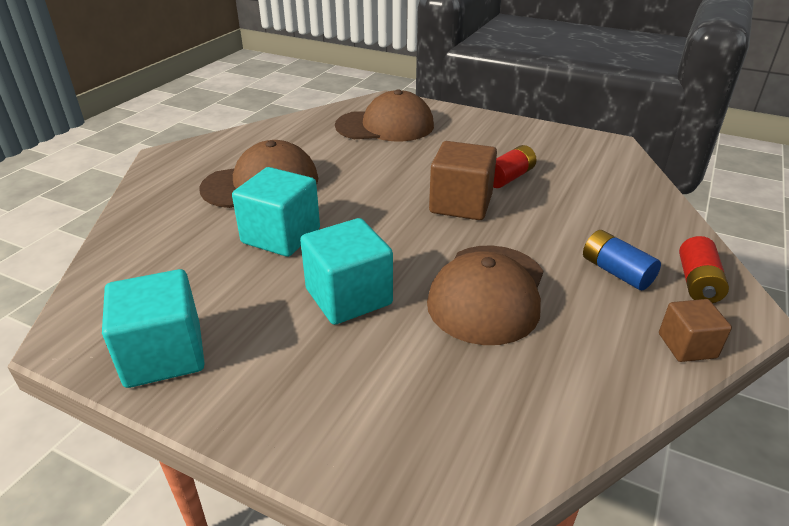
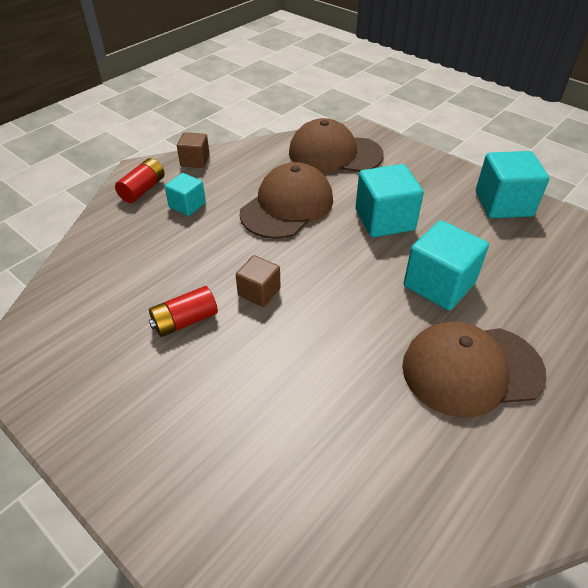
camera: 165 degrees left, 10 degrees up
brown cap [335,90,434,141] -> brown cap moved to [289,118,384,173]
brown cube [429,141,497,220] -> brown cube [236,255,281,307], size x0.58
blue battery [583,230,661,290] -> turquoise cube [165,173,206,216]

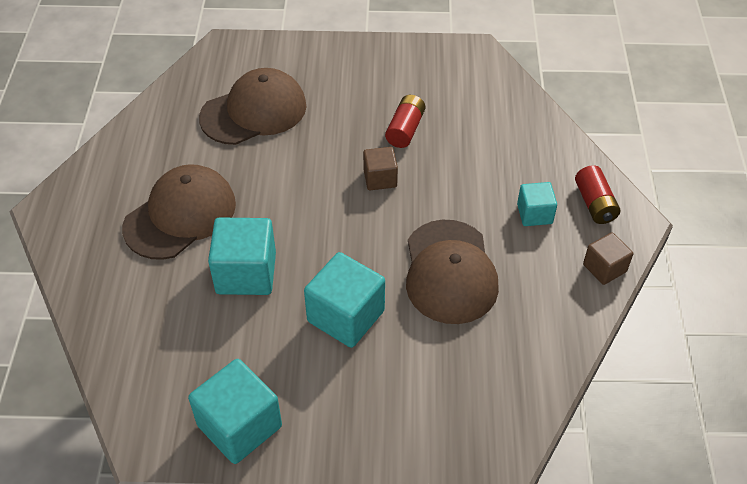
camera: 140 degrees right, 5 degrees up
brown cap [289,118,384,173] -> brown cap moved to [199,68,306,145]

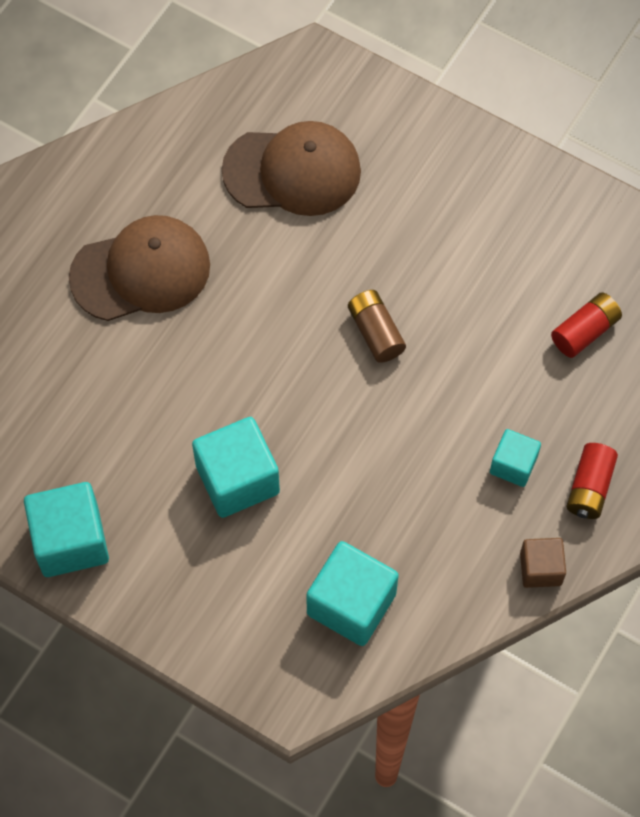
camera: 30 degrees right, 15 degrees up
turquoise cube [208,218,276,295] -> turquoise cube moved to [306,541,399,646]
brown cube [363,147,398,190] -> brown battery [348,290,406,363]
red battery [385,95,425,148] -> red battery moved to [551,292,622,358]
brown cap [406,220,499,324] -> none

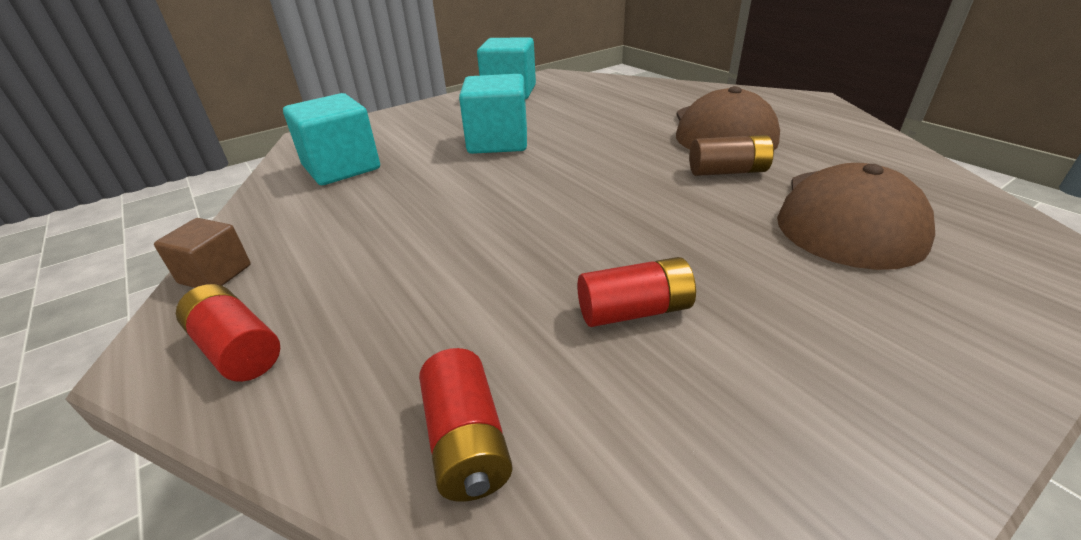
camera: 115 degrees right, 30 degrees down
brown battery [348,290,406,363] -> brown battery moved to [689,135,774,176]
turquoise cube [490,429,541,487] -> none
none -> red battery [577,257,696,327]

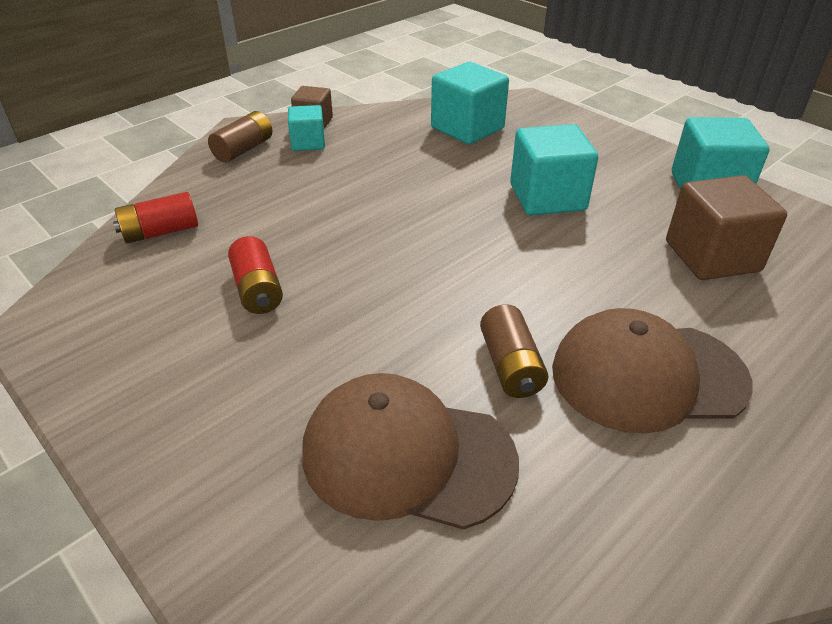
camera: 80 degrees right, 5 degrees up
red battery [176,284,280,382] -> brown battery [208,111,272,163]
none -> turquoise cube [288,105,325,151]
none -> brown cube [666,175,787,280]

